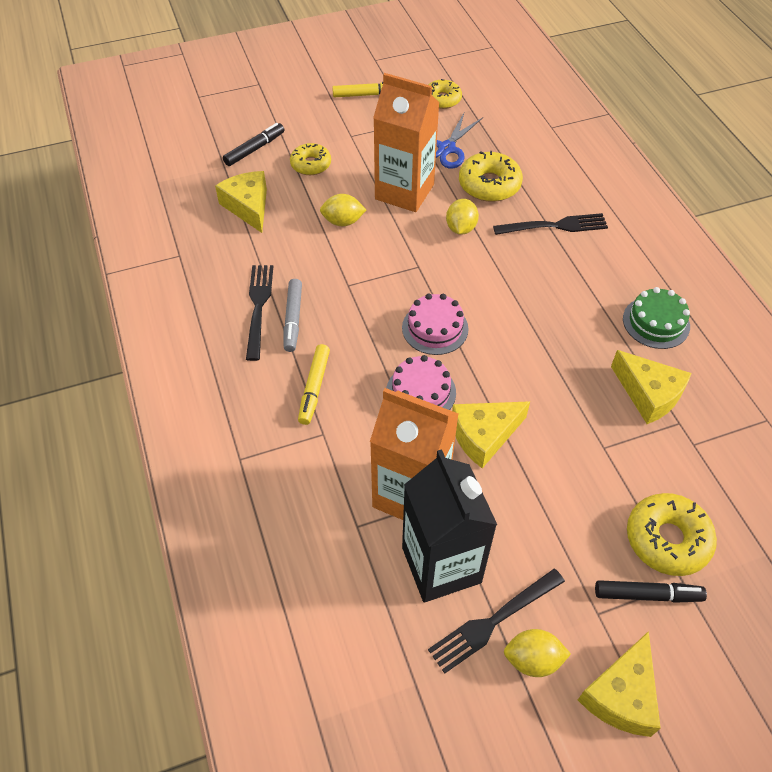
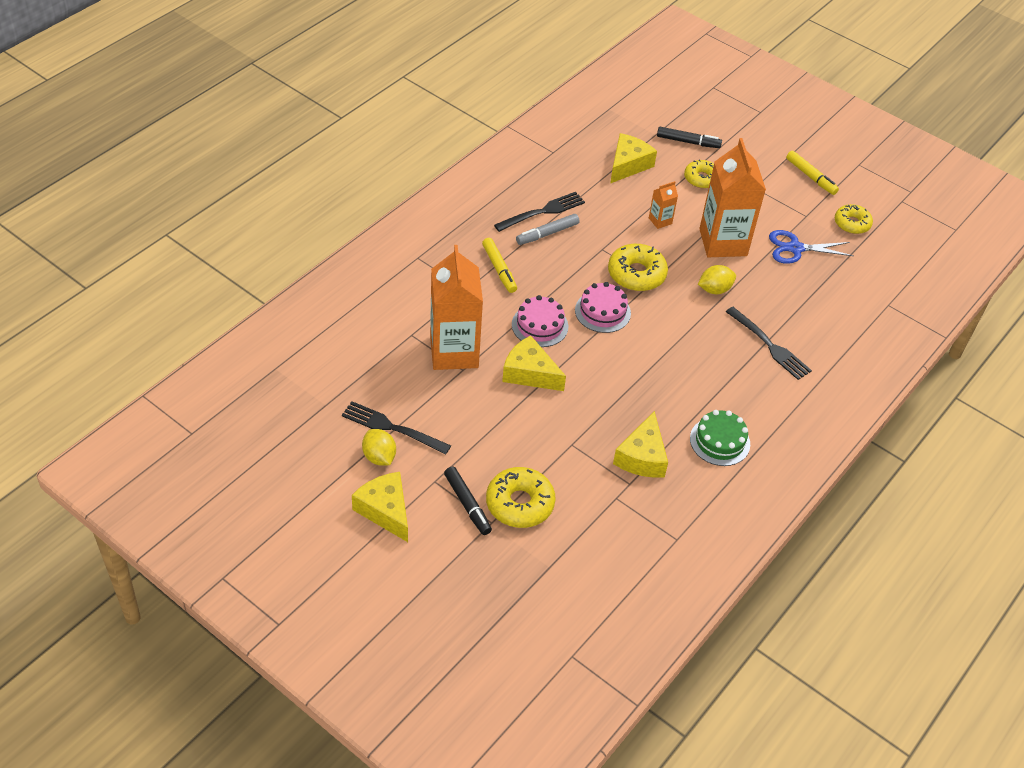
camera: 55 degrees right, 5 degrees down
yellow marker [298,344,330,425] -> yellow marker turned 90 degrees counterclockwise [482,238,517,293]
yellow lemon [320,194,366,226] -> orange carton [649,181,678,229]
black carton [402,449,497,602] -> none
yellow donut [459,151,523,202] -> yellow donut moved to [608,244,668,291]
yellow cheese [578,631,661,737] -> yellow cheese turned 60 degrees clockwise [352,472,408,542]

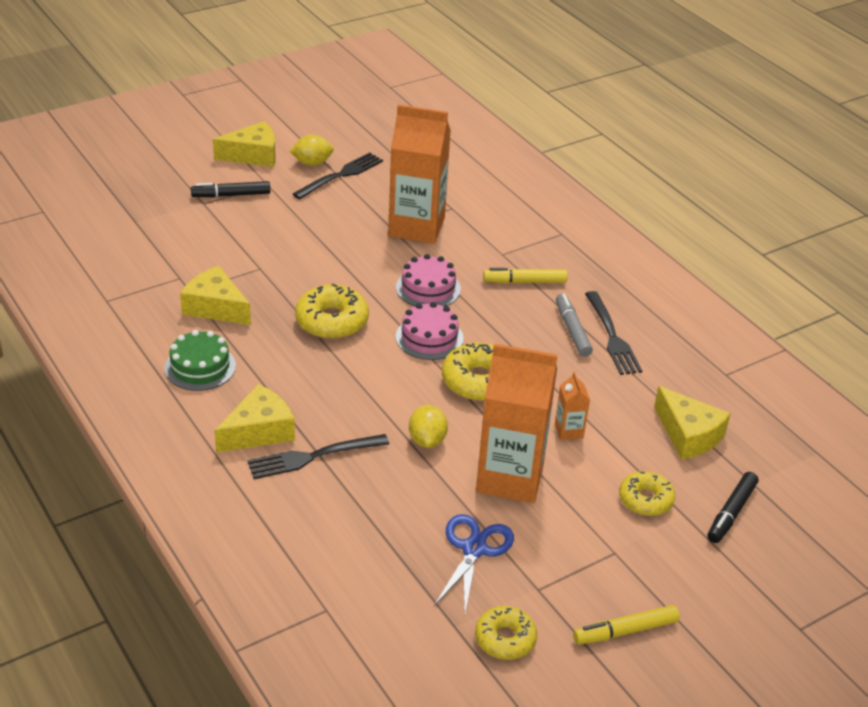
camera: 110 degrees right, 10 degrees down
yellow donut [486,467,556,528] -> yellow donut moved to [295,284,369,339]
yellow cheese [502,335,566,391] -> yellow cheese moved to [215,384,295,453]

